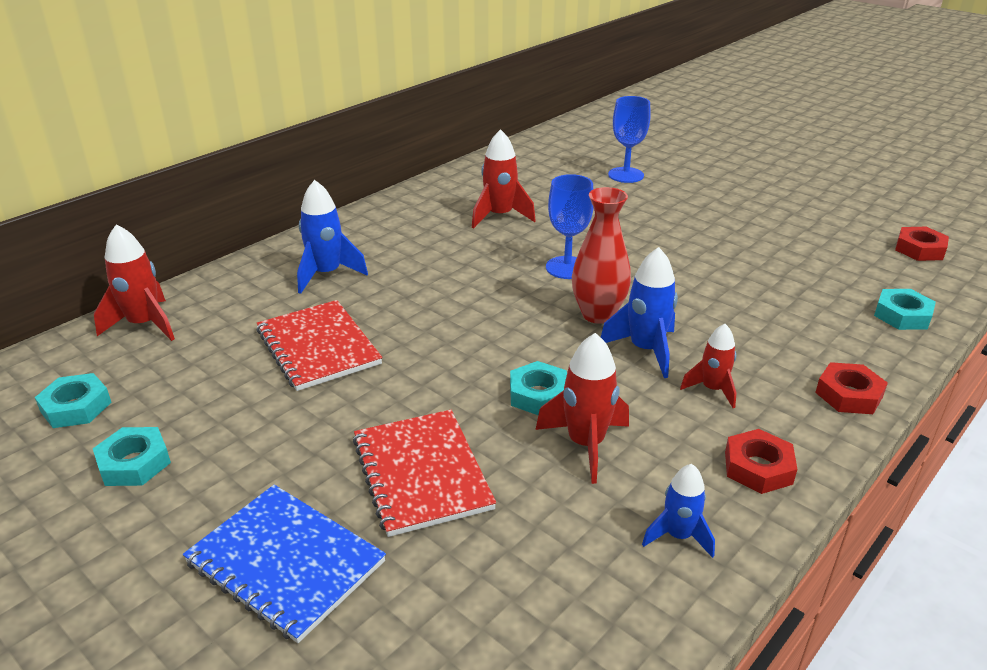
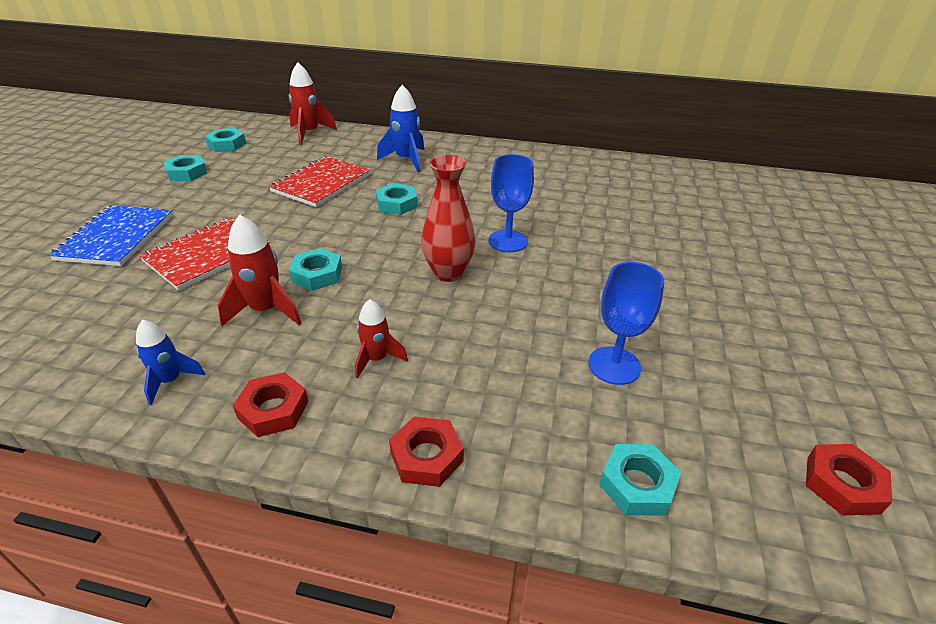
camera: 60 degrees right, 5 degrees up
red rocket [472,129,536,228] -> none
blue rocket [601,247,678,378] -> none
blue goblet [608,96,651,183] -> blue goblet moved to [588,262,664,385]
none -> turquoise nut [376,183,418,215]

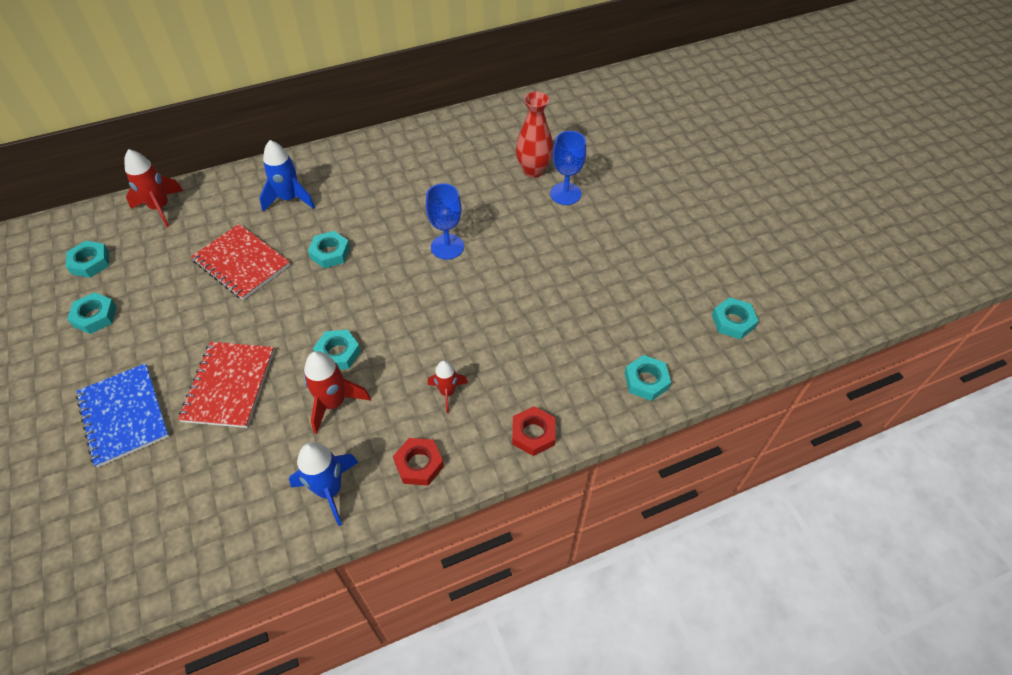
camera: 35 degrees left, 15 degrees up
blue rocket [136,320,205,405] -> blue rocket [289,442,359,526], size x1.56
red notebook [269,156,370,207] -> red notebook turned 45 degrees counterclockwise [191,224,290,300]
red vase [421,155,476,282] -> red vase moved to [516,91,553,178]
blue goblet [588,262,664,385] -> blue goblet moved to [550,131,586,205]
red nut [806,444,892,515] -> turquoise nut [712,297,758,339]

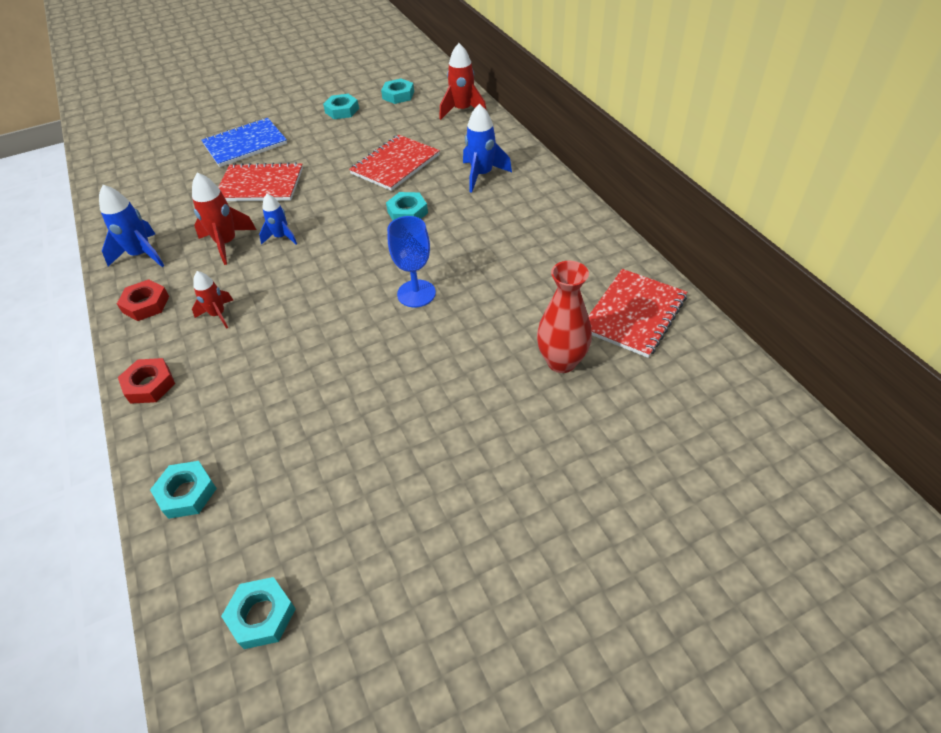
camera: 90 degrees right, 5 degrees down
turquoise nut [313,330,361,370] -> blue rocket [259,194,297,245]
blue goblet [550,131,586,205] -> none
none -> red notebook [589,269,687,358]

